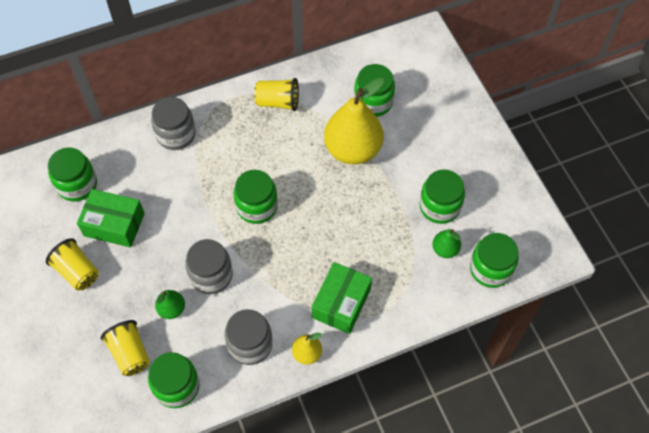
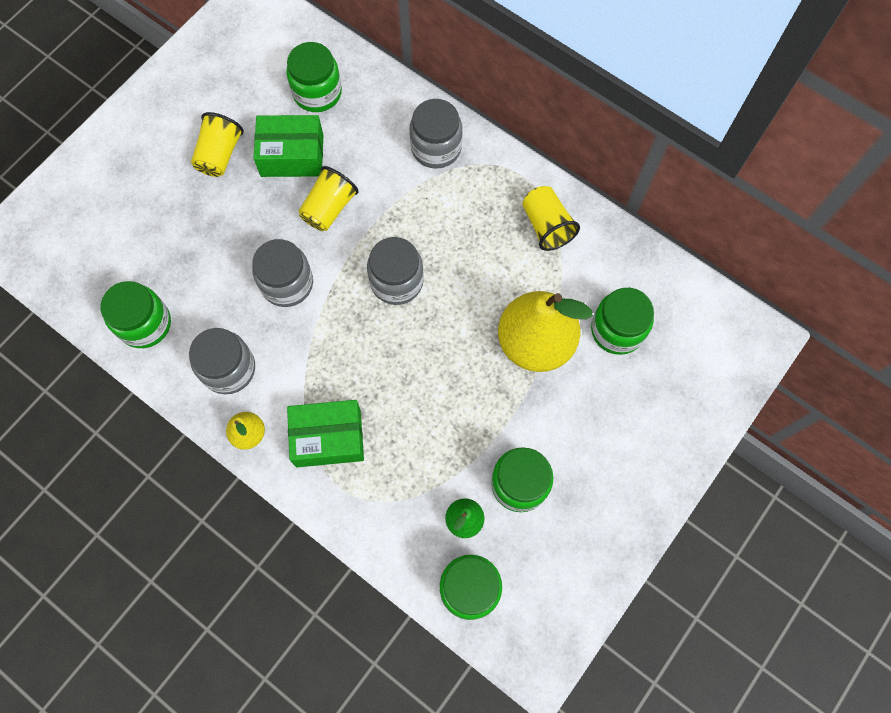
camera: 60 degrees right, 10 degrees up
green box [77,189,145,248] -> green box turned 75 degrees counterclockwise [253,115,323,177]
yellow cup [101,320,150,376] -> yellow cup moved to [298,166,359,231]
green pear [155,290,185,319] -> none
green jar [234,170,278,224] -> grey jar [367,237,424,305]

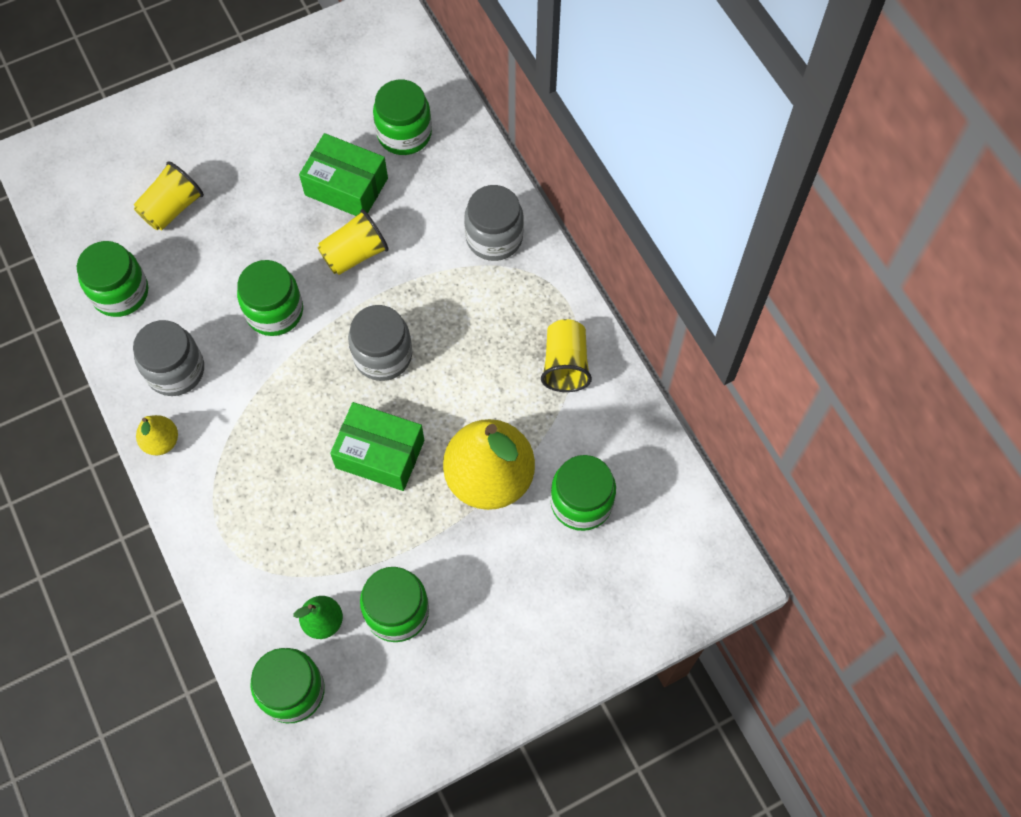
camera: 25 degrees right, 5 degrees down
yellow cup [191,112,244,177] -> yellow cup moved to [134,161,204,230]
grey jar [252,239,313,307] -> green jar [237,260,303,336]
green box [287,400,364,467] -> green box moved to [330,402,424,491]

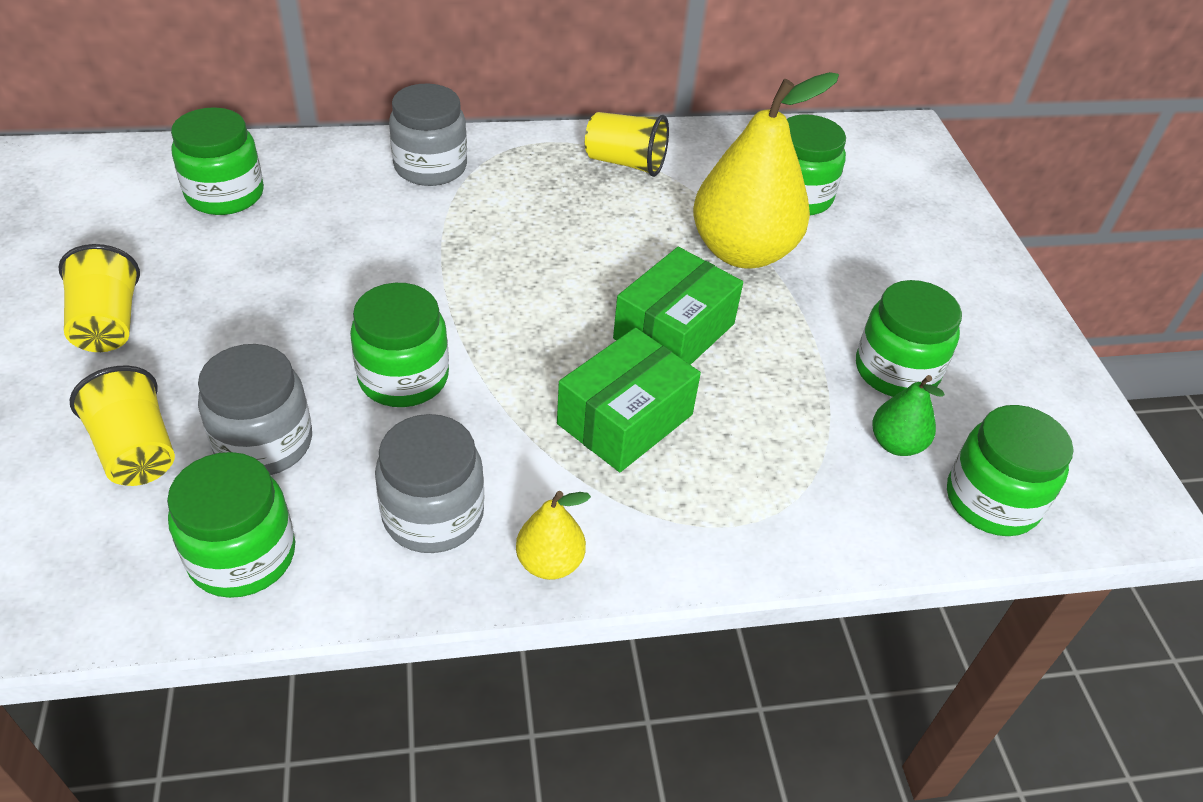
camera: 75 degrees left, 20 degrees down
green box [299,133,388,216] -> green box moved to [557,328,701,472]
yellow cup [318,209,389,275] -> yellow cup moved to [58,244,140,352]
grey jar [348,305,412,381] -> grey jar moved to [198,344,312,475]

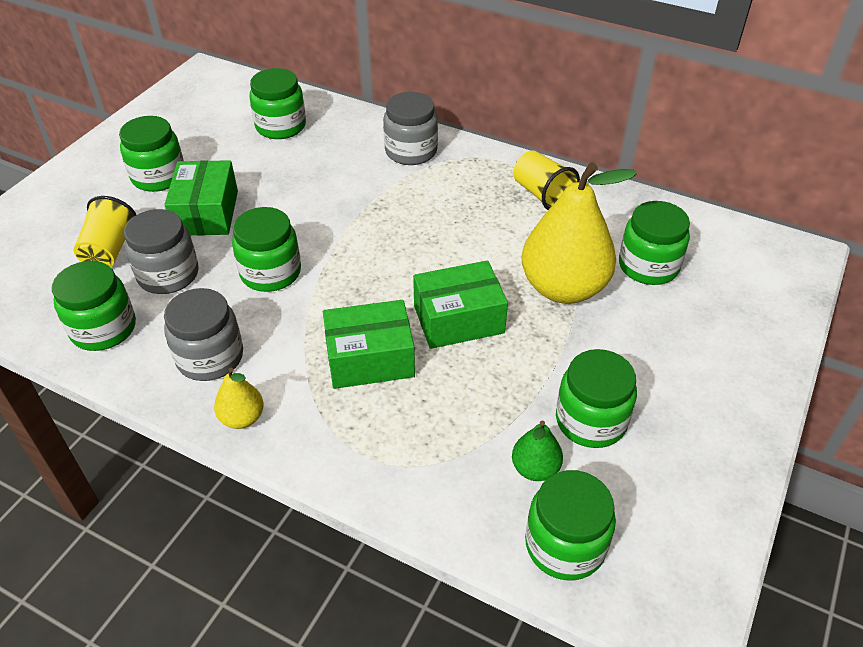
camera: 40 degrees right, 0 degrees up
yellow cup [58,244,140,352] -> green jar [119,116,184,192]
none -> green box [164,160,238,235]

